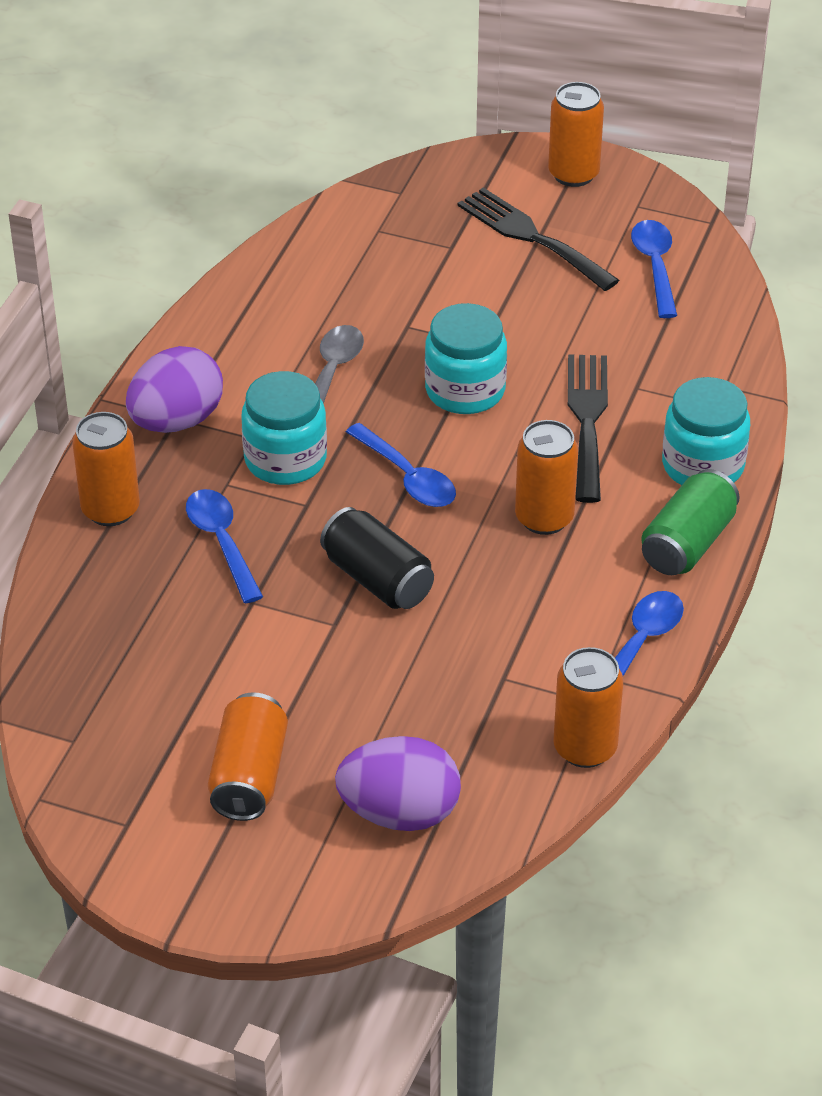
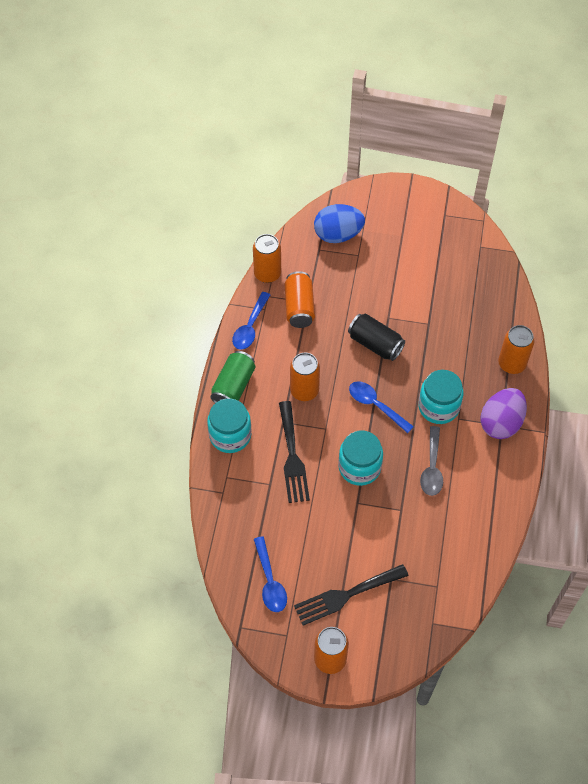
camera: 170 degrees right, 15 degrees up
blue spoon [186,489,263,603] -> none
orange can [208,692,288,821] -> orange can moved to [285,271,315,328]
purple egg [335,736,461,831] -> blue egg [314,204,365,243]
black fork [457,188,619,291] -> black fork turned 120 degrees clockwise [294,564,409,626]

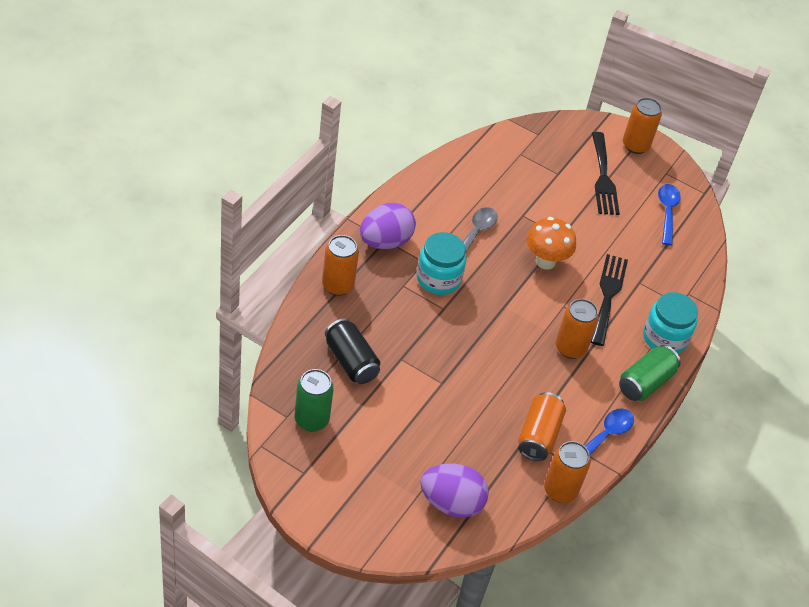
camera: 165 degrees left, 10 degrees down
black fork [294,564,409,626] -> black fork turned 90 degrees clockwise [592,132,620,215]
blue egg [314,204,365,243] -> purple egg [420,463,489,518]
turquoise jar [338,430,383,486] -> orange mushroom [526,217,576,270]
black can [348,314,405,361] -> black can moved to [325,318,380,384]
blue spoon [349,381,414,433] -> none
none -> green can [295,369,334,431]

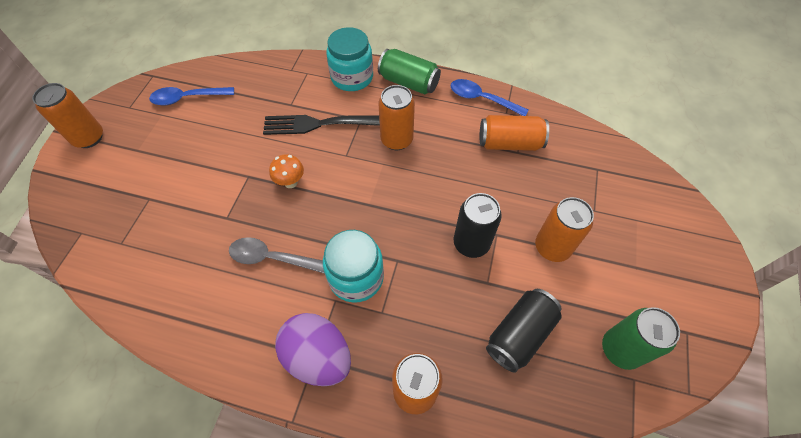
camera: 100 degrees left, 10 degrees up
purple egg [420,463,489,518] -> none
orange mushroom [526,217,576,270] -> orange mushroom [269,154,304,188], size x0.61
orange can [544,441,590,503] -> orange can moved to [535,197,594,262]
black fork [592,132,620,215] -> none
none -> black can [454,193,502,258]

